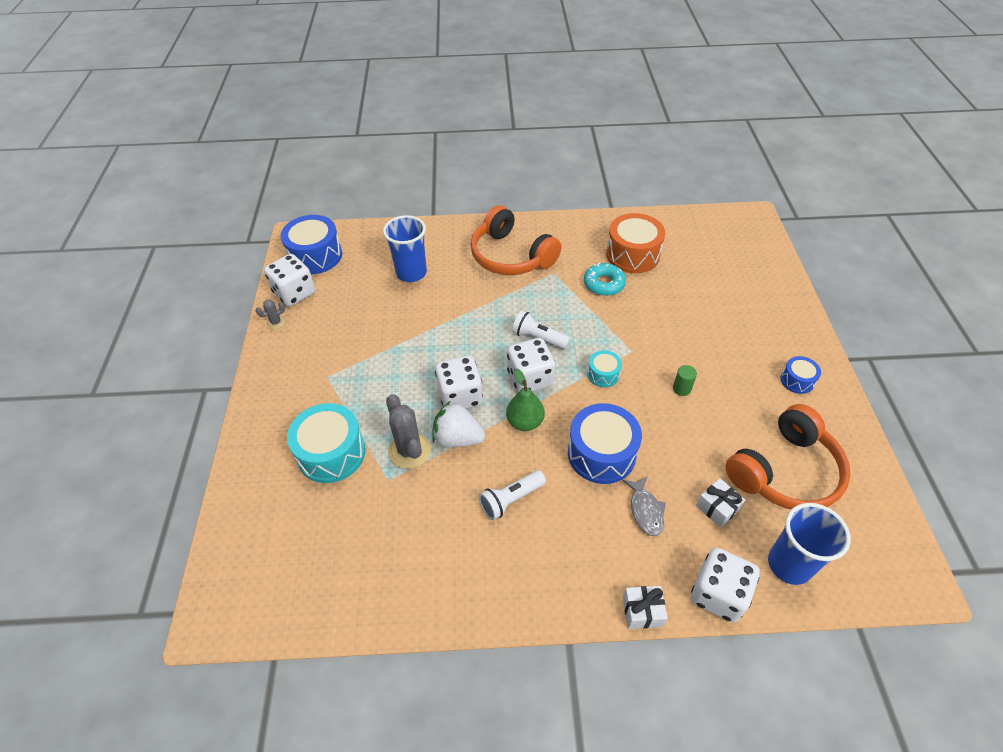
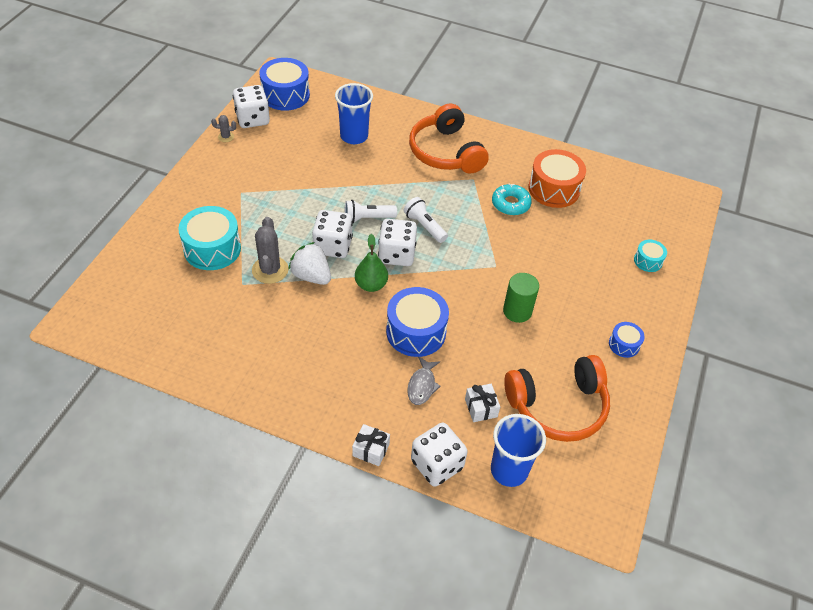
camera: 20 degrees right, 0 degrees up
white flashlight [479,470,546,520] -> white flashlight moved to [345,200,397,223]
turquoise drum [587,350,622,387] -> turquoise drum moved to [634,240,667,272]
green cylinder [673,365,697,396] -> green cylinder [503,273,539,323], size x1.74

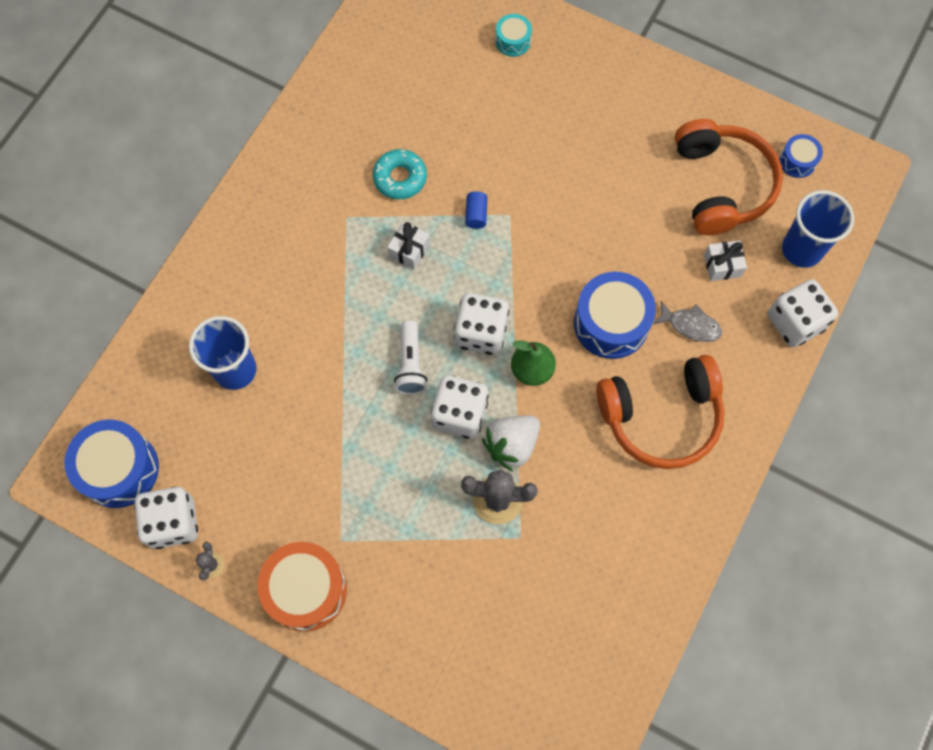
camera: 80 degrees left, 20 degrees up
turquoise drum [178,206,241,270] -> none
white gift [352,424,390,466] -> white gift moved to [387,221,430,269]
white flashlight [404,197,448,243] -> none
orange headphones [409,103,489,174] -> orange headphones moved to [596,355,724,469]
green cylinder [503,273,539,323] -> none
orange drum [529,149,586,208] -> orange drum moved to [257,542,347,631]
blue drum [609,322,645,358] -> blue drum moved to [779,134,823,178]
none -> blue cylinder [465,191,488,229]

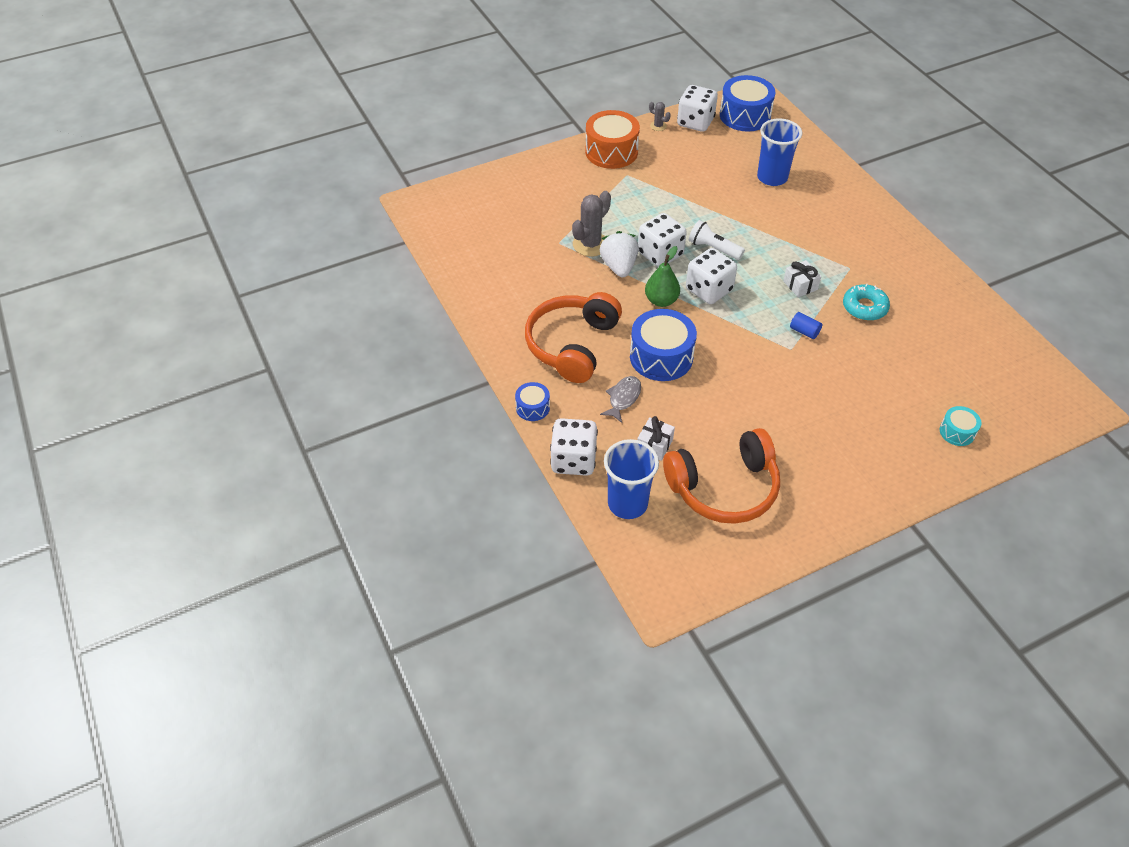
camera: 125 degrees right, 20 degrees down
grey fish [652,301,722,342] -> grey fish turned 150 degrees clockwise [600,376,641,423]
orange headphones [675,119,783,235] -> orange headphones turned 45 degrees counterclockwise [663,428,780,524]
blue drum [779,134,823,178] -> blue drum moved to [515,382,550,421]

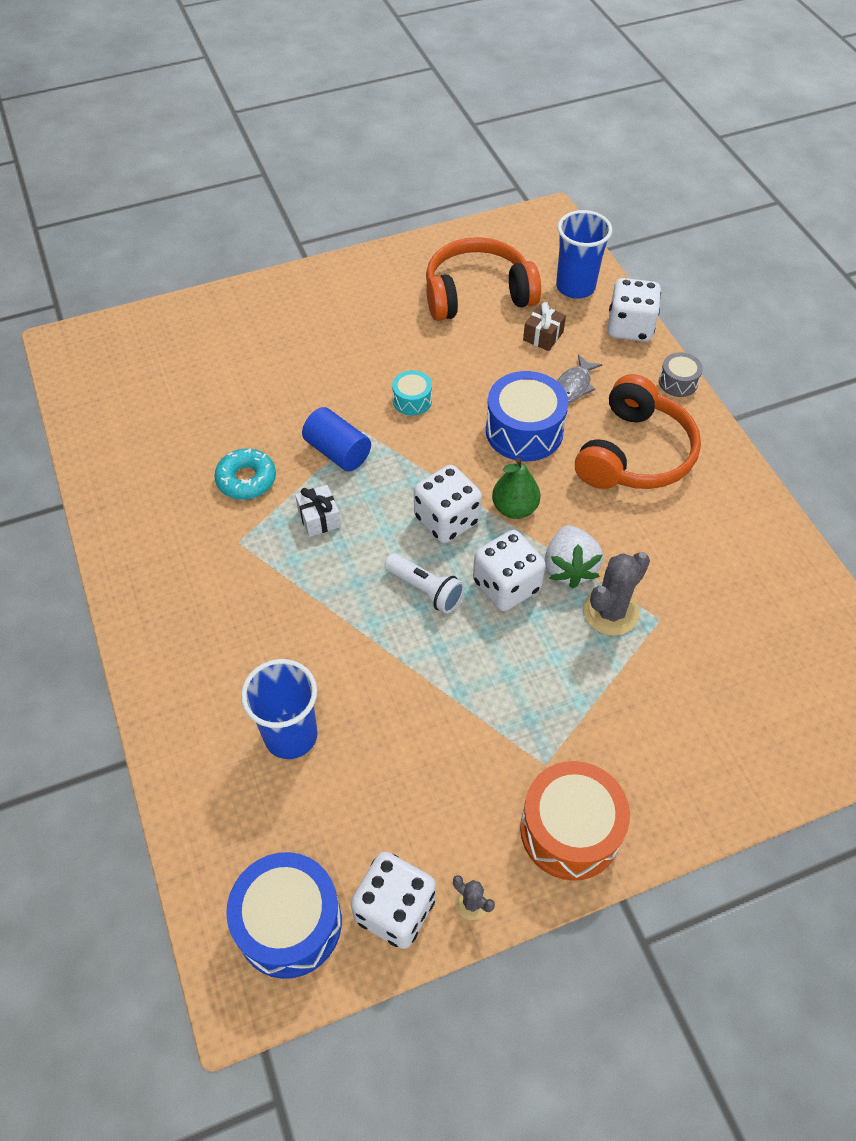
camera: 175 degrees left, 5 degrees up
blue drum [515,382,550,421] -> grey drum [659,352,703,397]
white gift [637,416,675,461] -> brown gift [523,302,566,351]
blue cylinder [790,312,822,339] -> blue cylinder [302,407,371,472], size x1.74
turquoise drum [940,406,981,446] -> turquoise drum moved to [392,370,432,416]

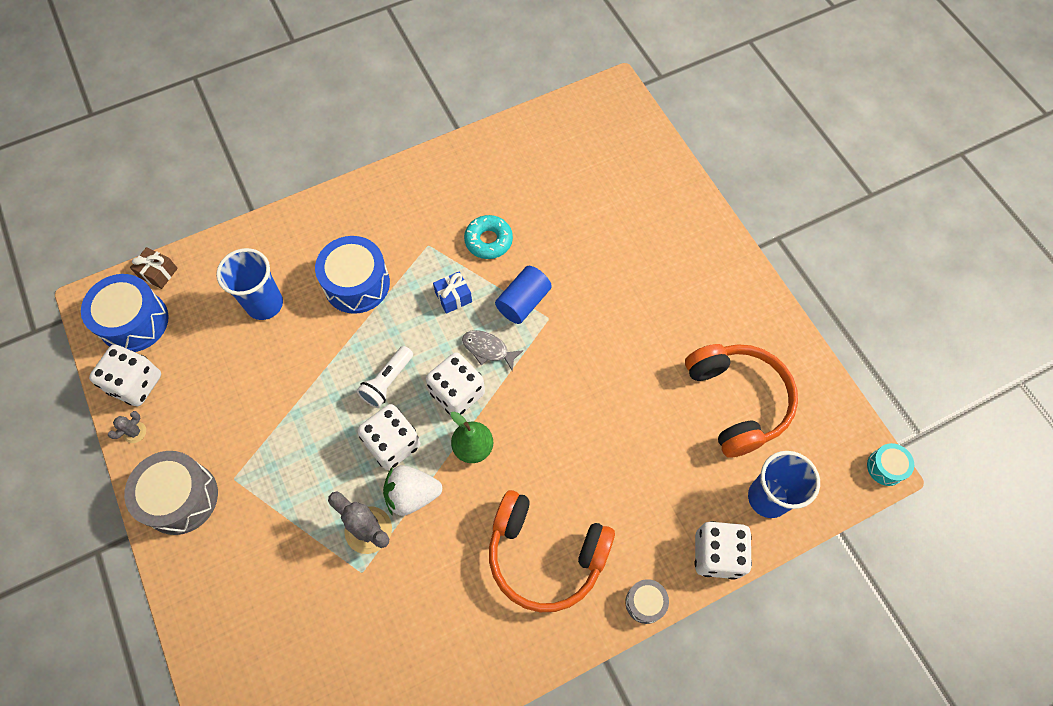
camera: 85 degrees right, 10 degrees up
white gift [295,485,341,537] -> blue gift [433,271,472,314]
turquoise drum [392,370,432,416] -> turquoise drum moved to [867,443,914,486]
blue drum [486,371,569,461] -> blue drum moved to [315,236,390,314]
orange drum [520,761,630,881] -> grey drum [124,451,218,535]
brown gift [523,302,566,351] -> brown gift moved to [130,247,178,289]
grey fish [557,355,602,403] -> grey fish moved to [462,330,524,372]

